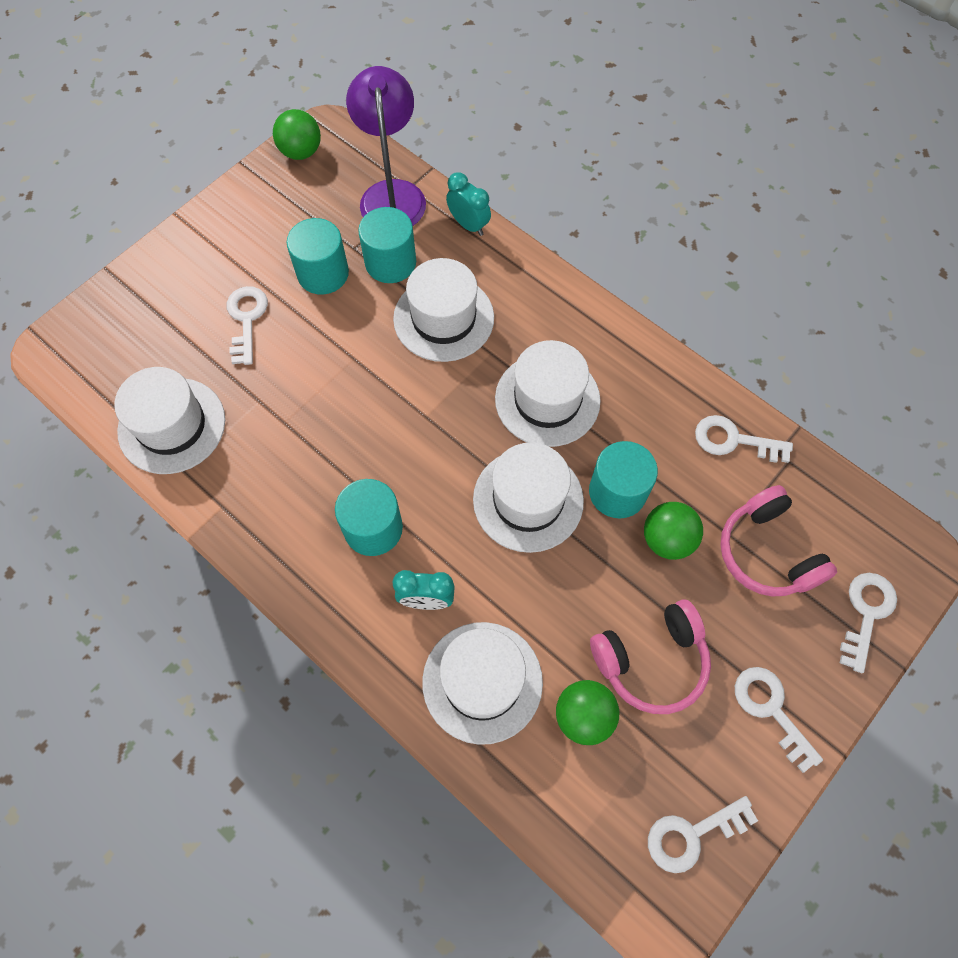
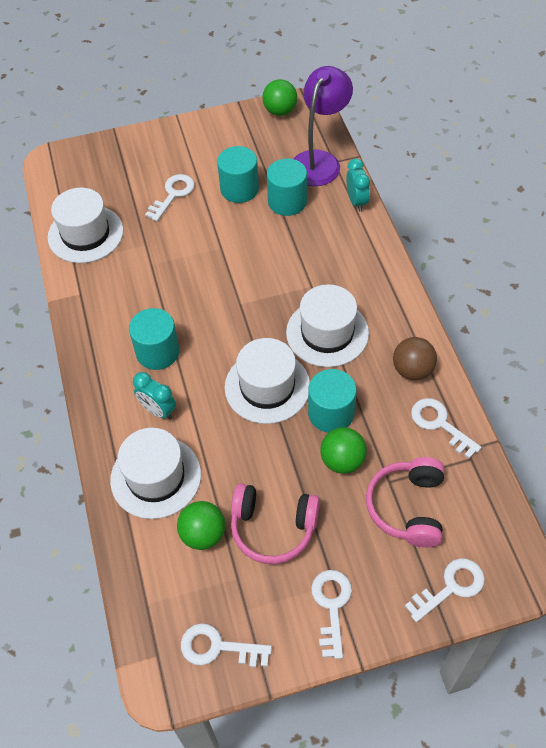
camera: 35 degrees right, 10 degrees down
white hat [393,258,494,362] -> none
none -> brown ball [393,337,437,380]

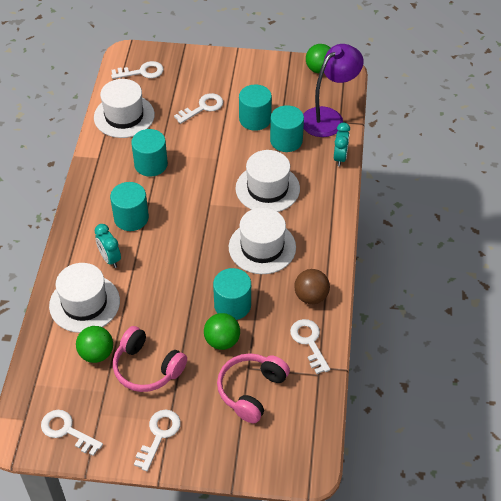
camera: 20 degrees right, 5 degrees down
white hat [225,338,310,424] -> white hat moved to [236,150,300,212]
white key [405,558,485,622] -> white key moved to [111,61,164,79]
none -> turquoise cylinder [131,129,168,177]

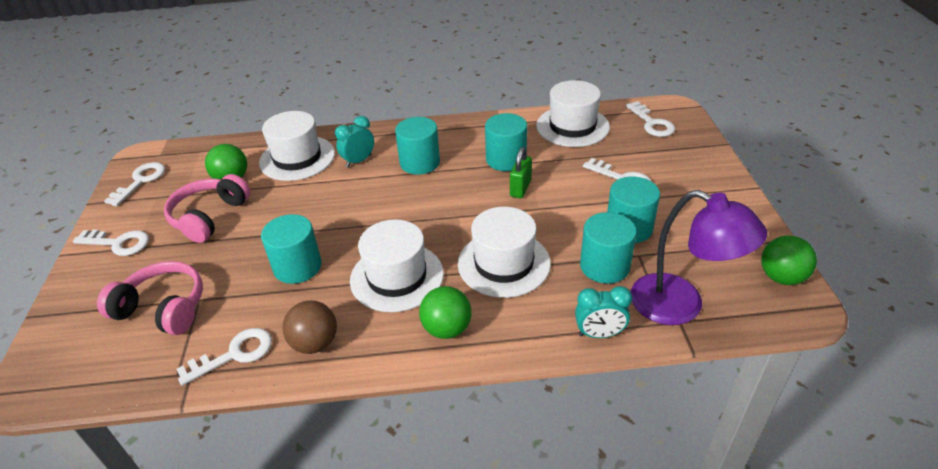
camera: 80 degrees right, 10 degrees down
green ball [204,313,240,350] -> green ball moved to [419,286,471,339]
none -> green padlock [510,147,532,198]

